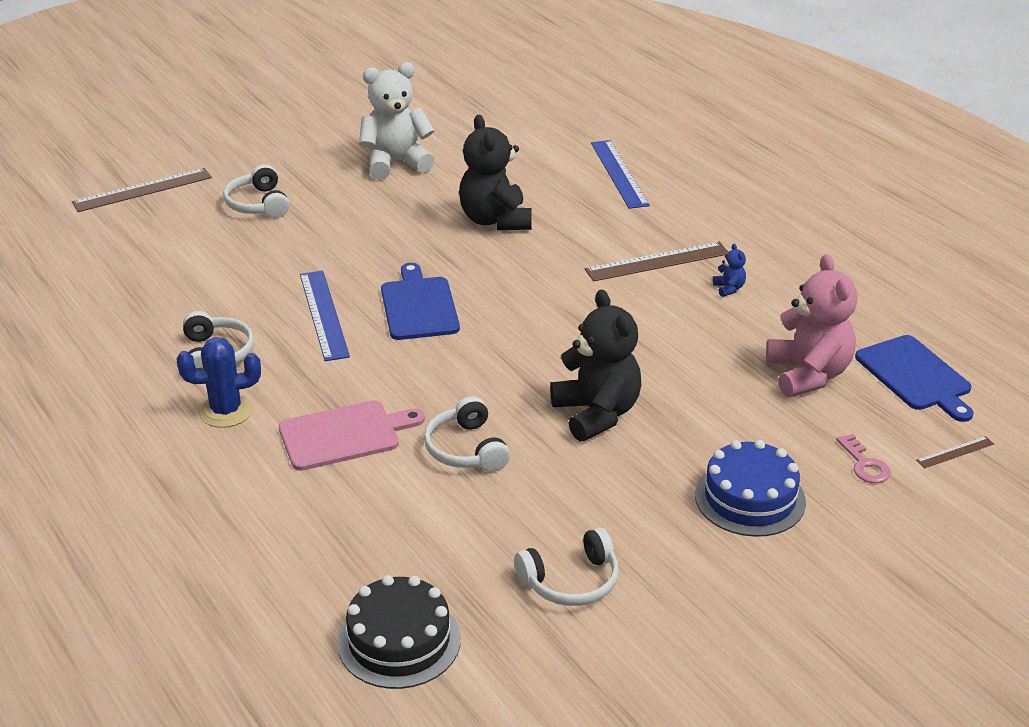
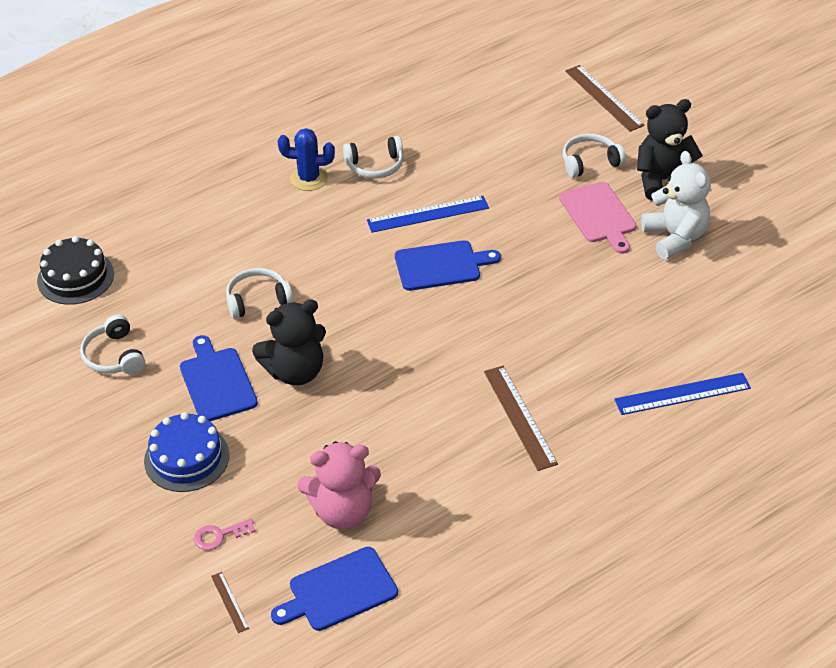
camera: 90 degrees right, 10 degrees up
blue cactus [177,337,261,428] -> blue cactus turned 75 degrees counterclockwise [278,128,335,191]
pink cutting board [279,400,425,471] -> pink cutting board moved to [559,182,636,254]
black teddy bear [459,115,532,230] -> black teddy bear moved to [637,99,703,200]
blue teddy bear [713,244,746,297] -> none
none -> blue cutting board [180,335,258,421]

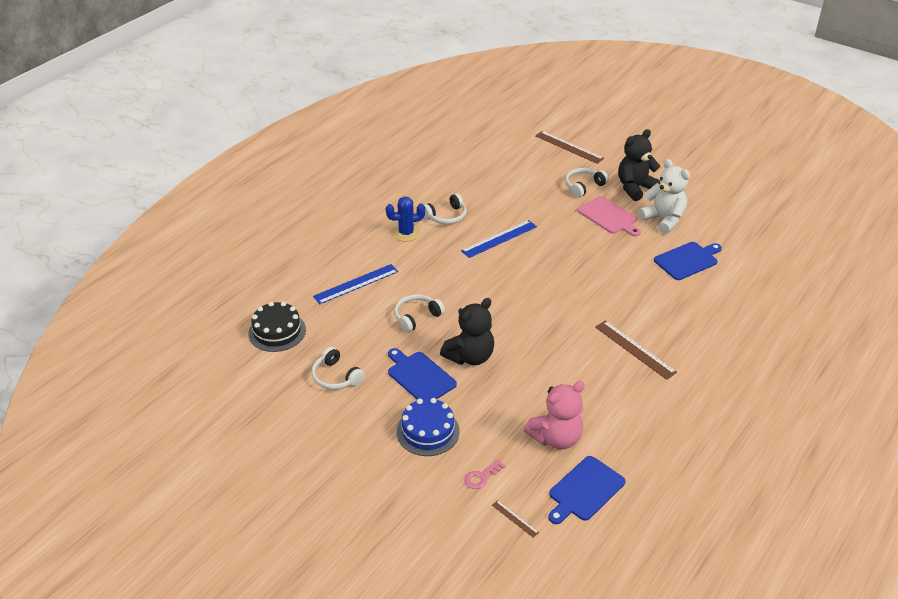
camera: 20 degrees left, 5 degrees down
blue cutting board [395,240,501,291] -> blue cutting board moved to [654,242,722,280]
blue ruler [614,373,751,415] -> blue ruler moved to [313,264,398,304]

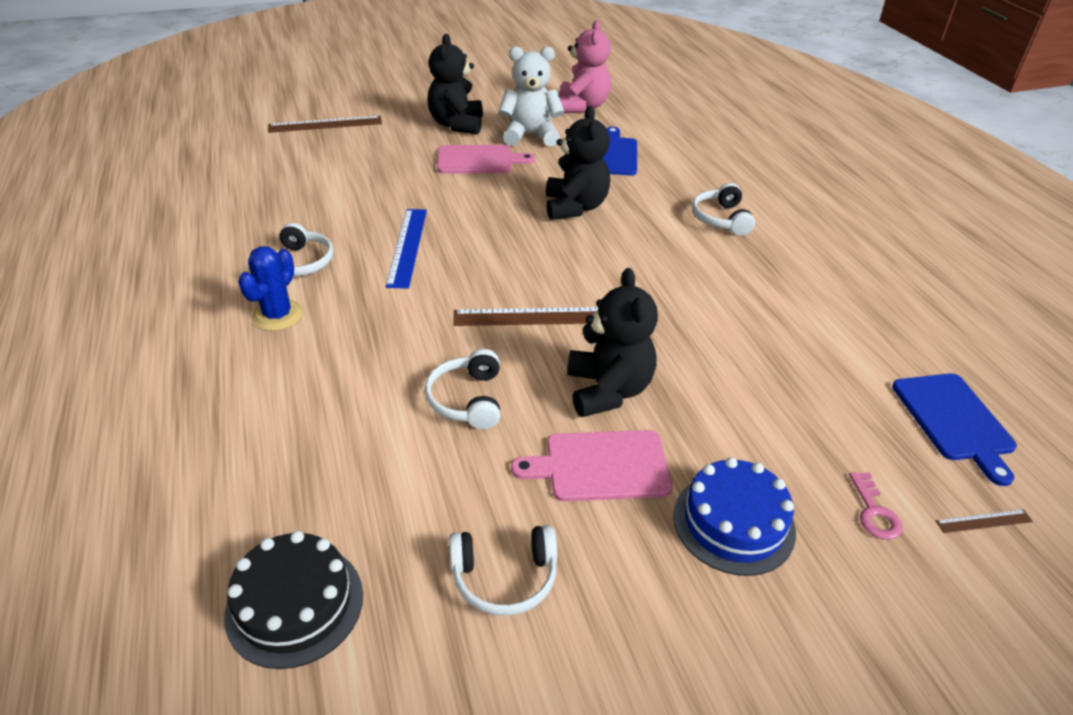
camera: 55 degrees left, 0 degrees up
blue ruler [313,264,398,304] -> none
blue cutting board [388,348,457,400] -> pink cutting board [511,430,673,502]
pink teddy bear [524,381,585,450] -> pink teddy bear moved to [559,20,611,113]
white headphones [565,168,609,198] -> white headphones moved to [692,183,755,236]
brown ruler [595,320,677,380] -> brown ruler moved to [453,307,599,326]
none -> black teddy bear [546,106,610,220]

